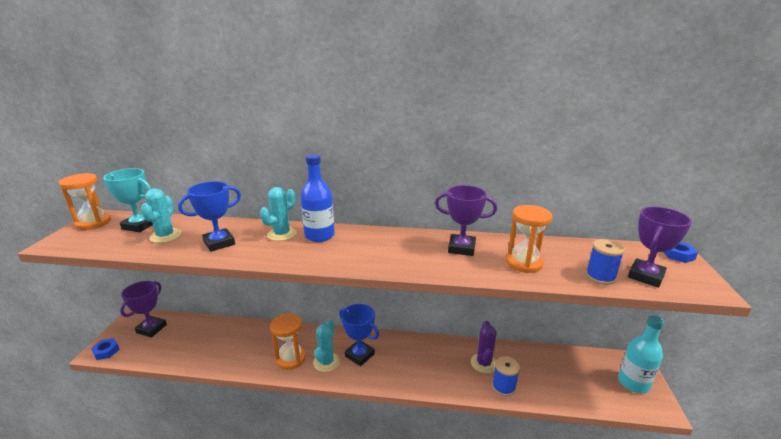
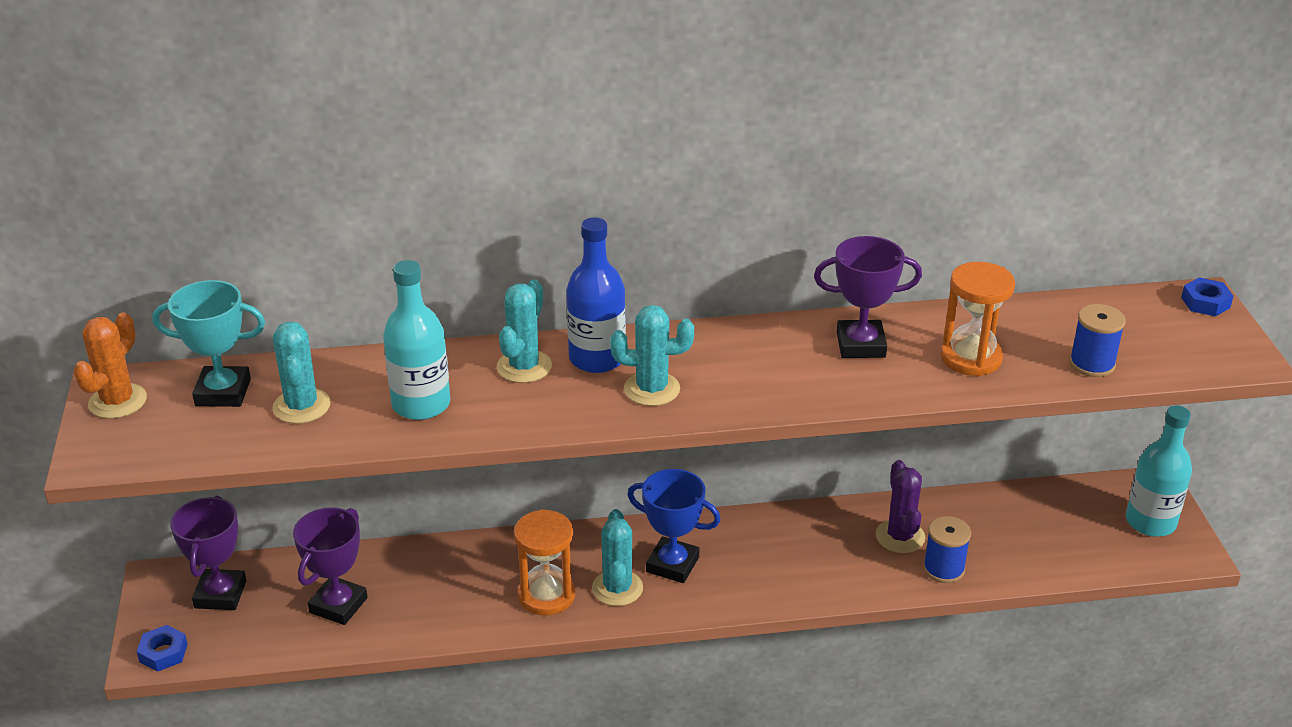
camera: 15 degrees left, 10 degrees up
orange hourglass [59,173,111,230] -> orange cactus [73,312,147,419]
blue trophy [178,181,241,252] -> turquoise bottle [383,260,450,420]
purple trophy [628,207,692,288] -> purple trophy moved to [293,507,367,625]
none -> turquoise cactus [610,305,694,406]

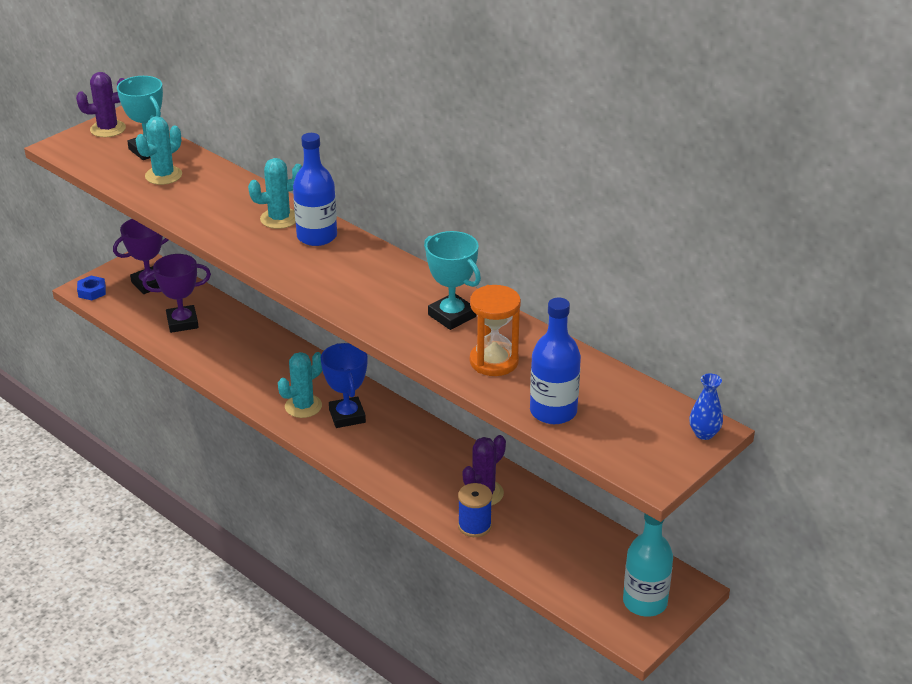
camera: 50 degrees right, 0 degrees up
orange cactus [73,312,147,419] -> purple cactus [76,72,126,137]
turquoise bottle [383,260,450,420] -> none
orange hourglass [514,509,575,615] -> none
turquoise cactus [610,305,694,406] -> none
purple trophy [814,236,922,358] -> turquoise trophy [424,231,481,330]
blue spool [1069,304,1126,377] -> blue bottle [530,297,581,424]
blue nut [1181,277,1233,316] -> blue vase [689,373,723,440]

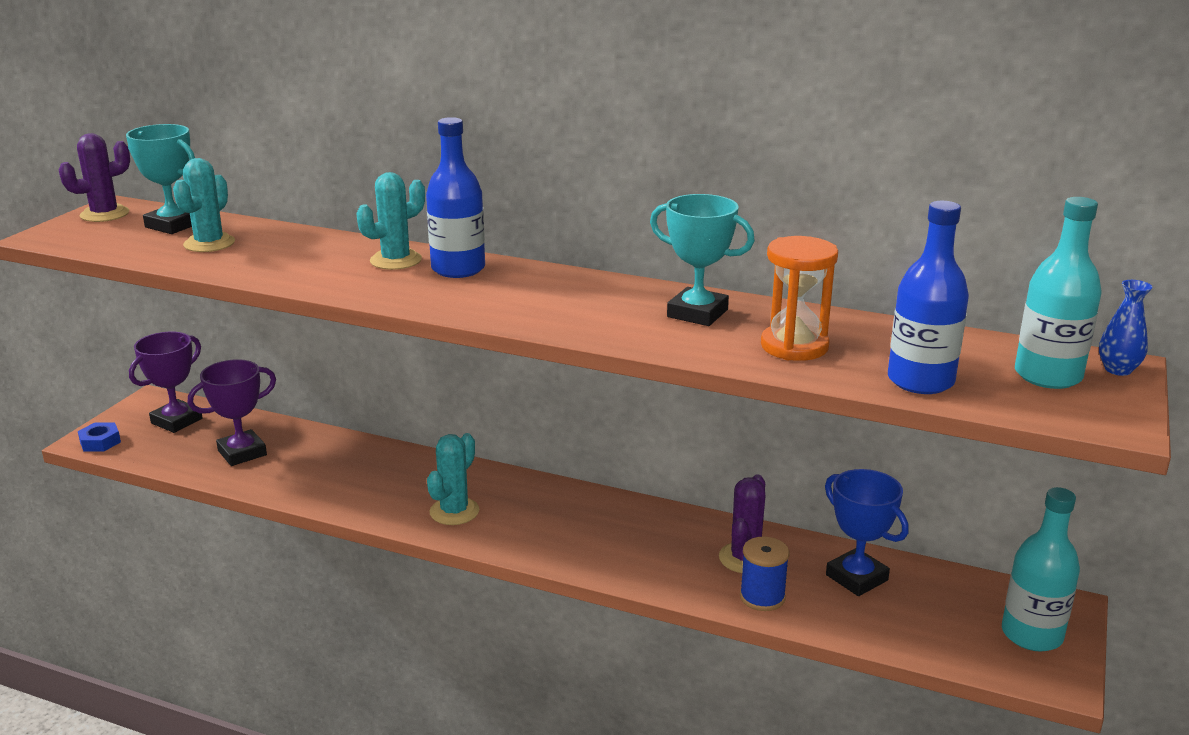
camera: 20 degrees left, 10 degrees down
blue trophy [321,343,368,428] -> blue trophy moved to [825,469,909,596]
none -> turquoise bottle [1015,197,1102,389]

